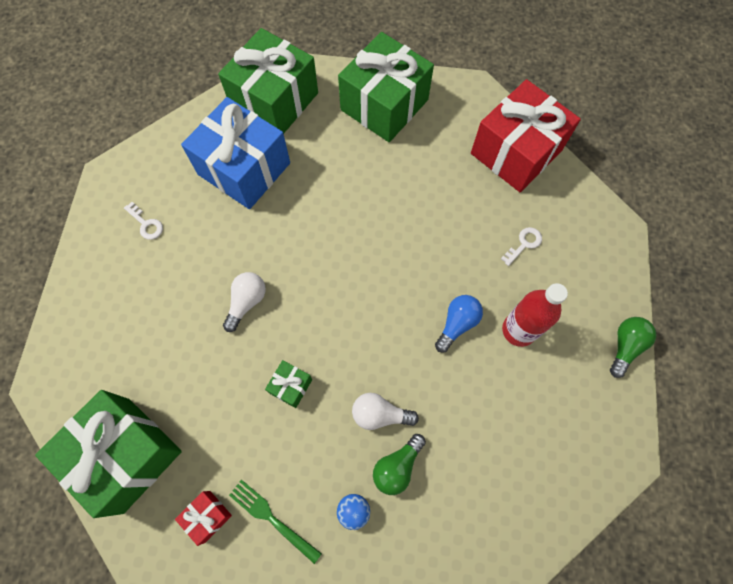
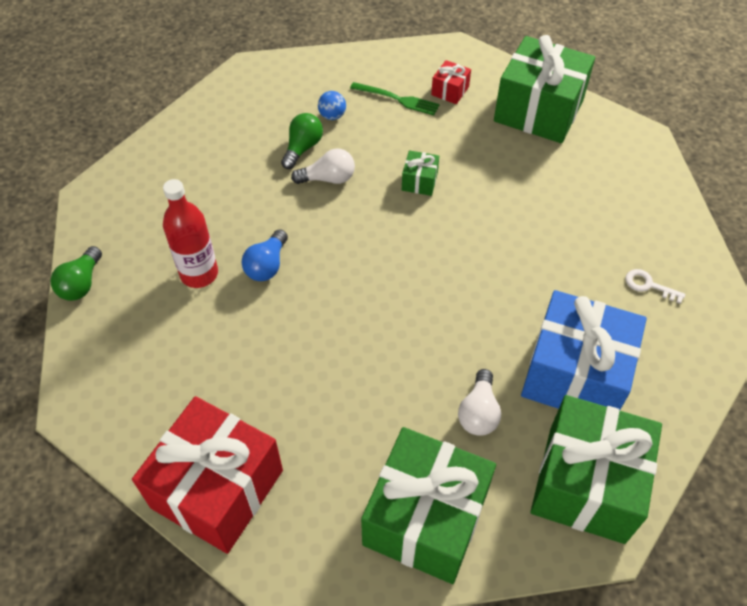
camera: 165 degrees right, 15 degrees down
white light bulb [223,272,266,332] -> white light bulb moved to [458,369,501,436]
white key [501,227,542,266] -> none

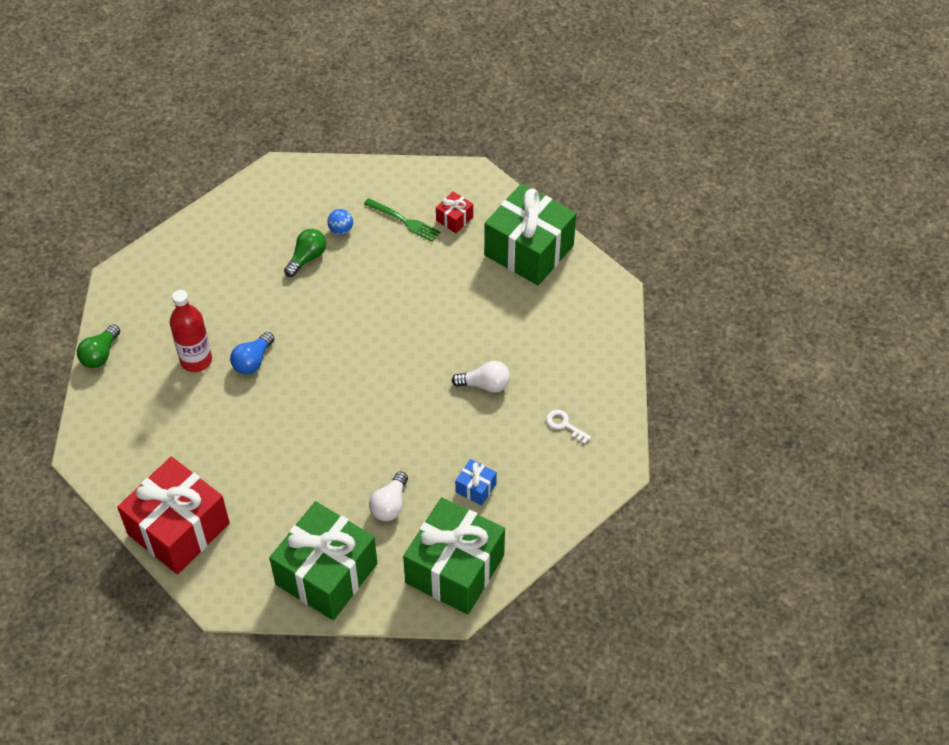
camera: 10 degrees right, 0 degrees up
white light bulb [291,149,355,184] -> white light bulb moved to [452,361,510,393]
green gift [402,150,439,196] -> none
blue gift [521,290,647,410] -> blue gift [455,459,497,506], size x0.42

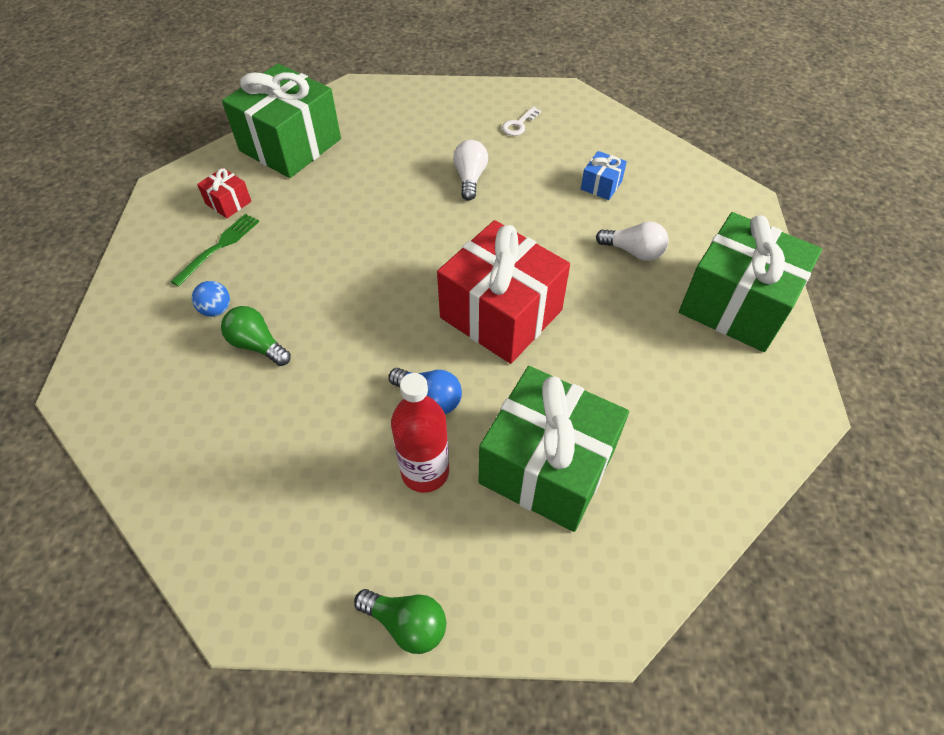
camera: 90 degrees left, 0 degrees up
red gift [117,457,230,574] -> red gift moved to [437,220,570,364]
green gift [403,497,505,614] -> green gift moved to [479,366,629,532]

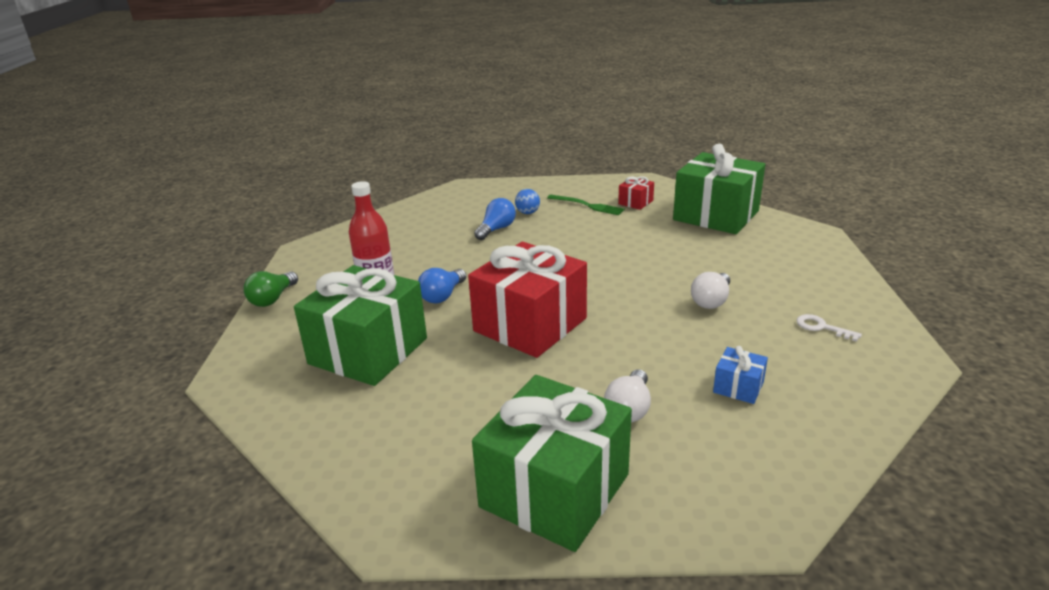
camera: 90 degrees right, 25 degrees down
green light bulb [221,306,291,366] -> blue light bulb [474,198,516,240]
white light bulb [453,140,488,201] -> white light bulb turned 120 degrees clockwise [691,272,730,309]

